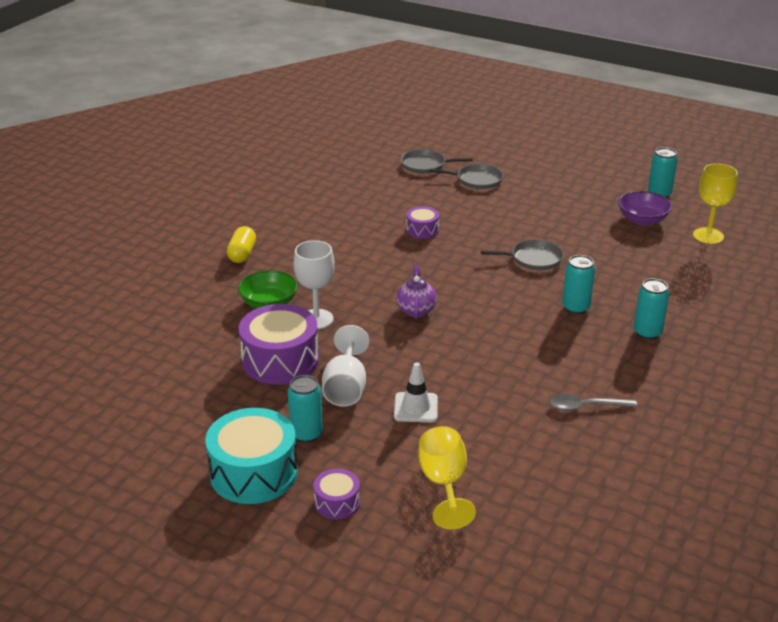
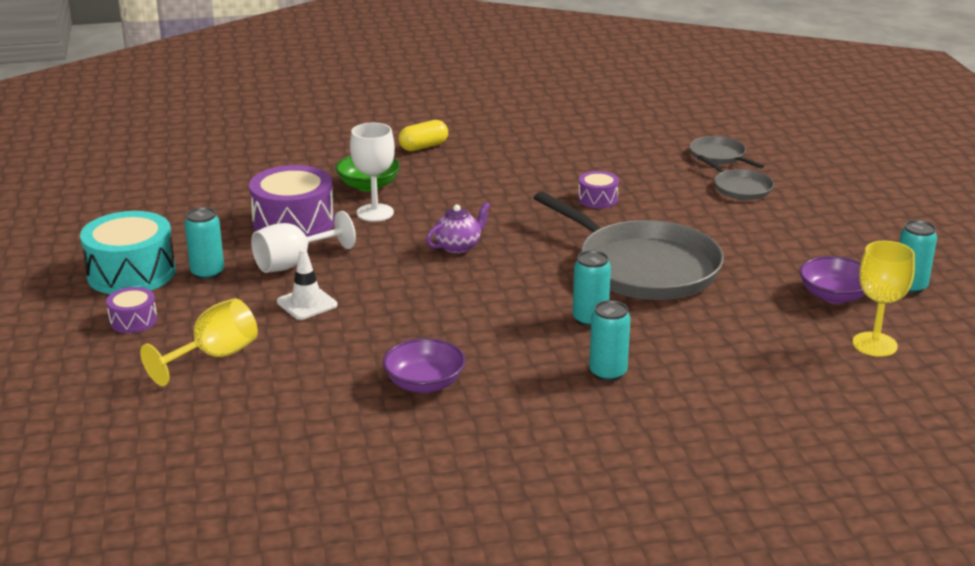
camera: 50 degrees right, 5 degrees down
grey pan [481,239,564,270] -> grey pan [534,192,724,300], size x2.15
grey spoon [550,394,638,411] -> purple bowl [383,338,465,393]

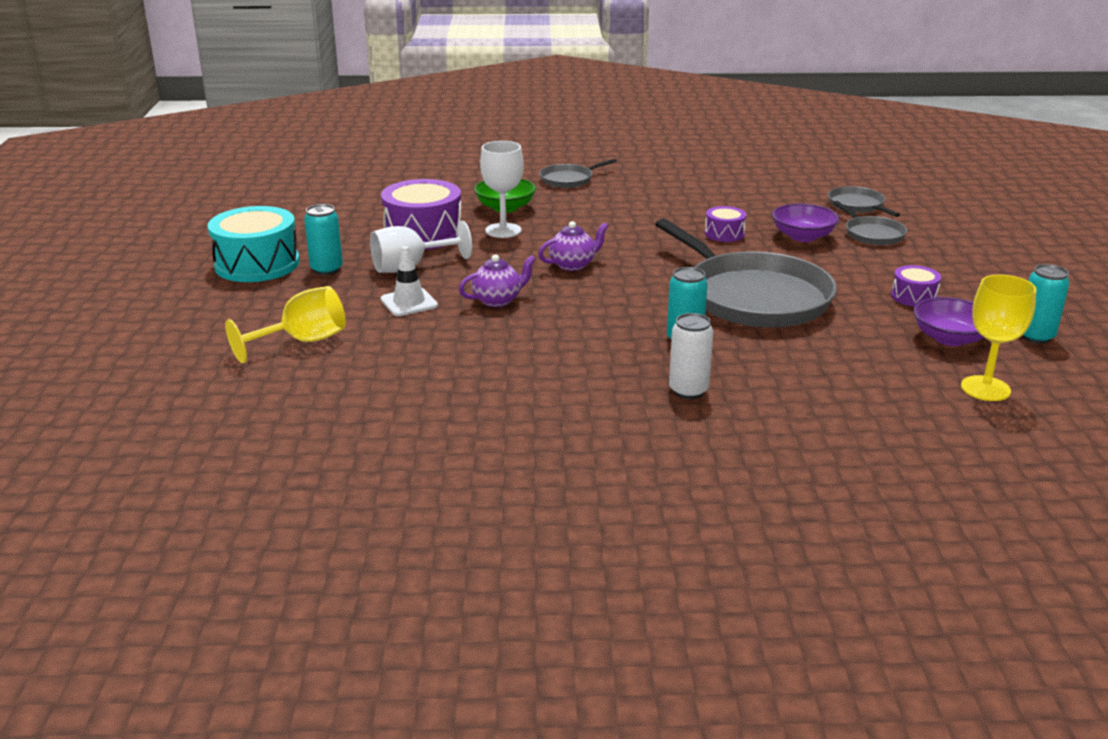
camera: 10 degrees right, 0 degrees up
purple drum [106,287,157,333] -> purple drum moved to [891,265,941,307]
purple bowl [383,338,465,393] -> purple bowl moved to [772,204,839,242]
yellow capsule [398,120,448,151] -> grey pan [539,159,617,188]
turquoise can [589,300,631,382] -> white can [669,313,713,399]
none -> purple teapot [459,254,536,307]

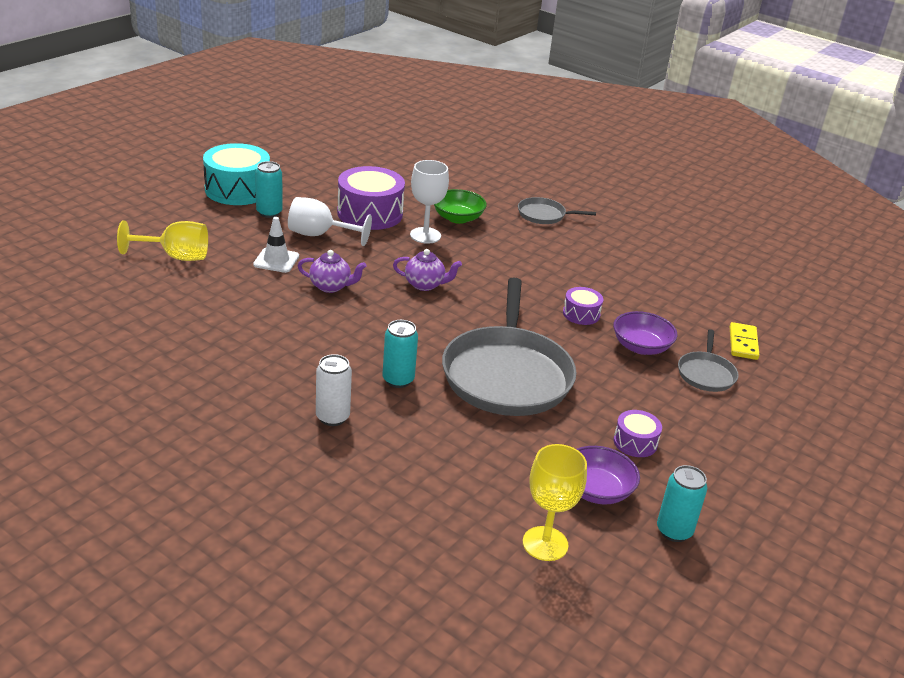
camera: 35 degrees right, 5 degrees up
grey pan [828,186,900,217] -> yellow domino [730,322,759,360]

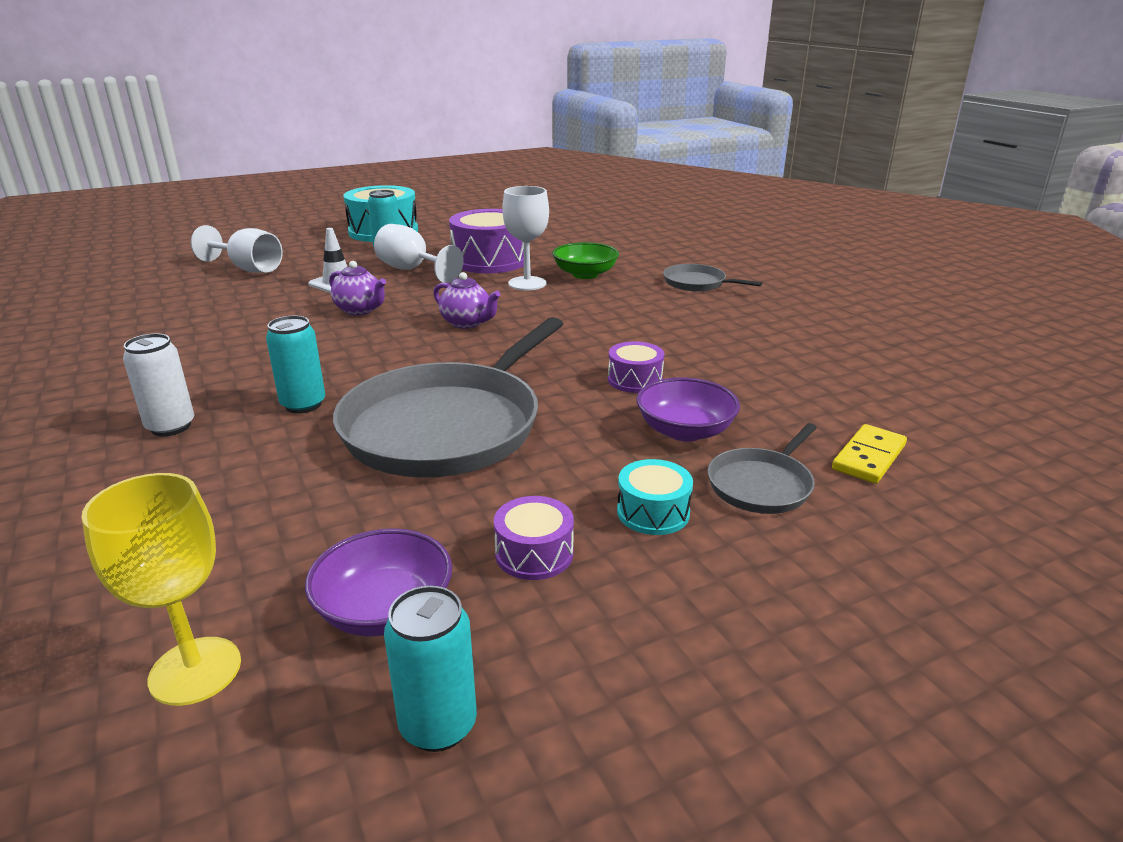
camera: 30 degrees right, 5 degrees down
yellow goblet [117,220,208,261] -> white goblet [191,225,283,273]
none -> turquoise drum [617,459,693,535]

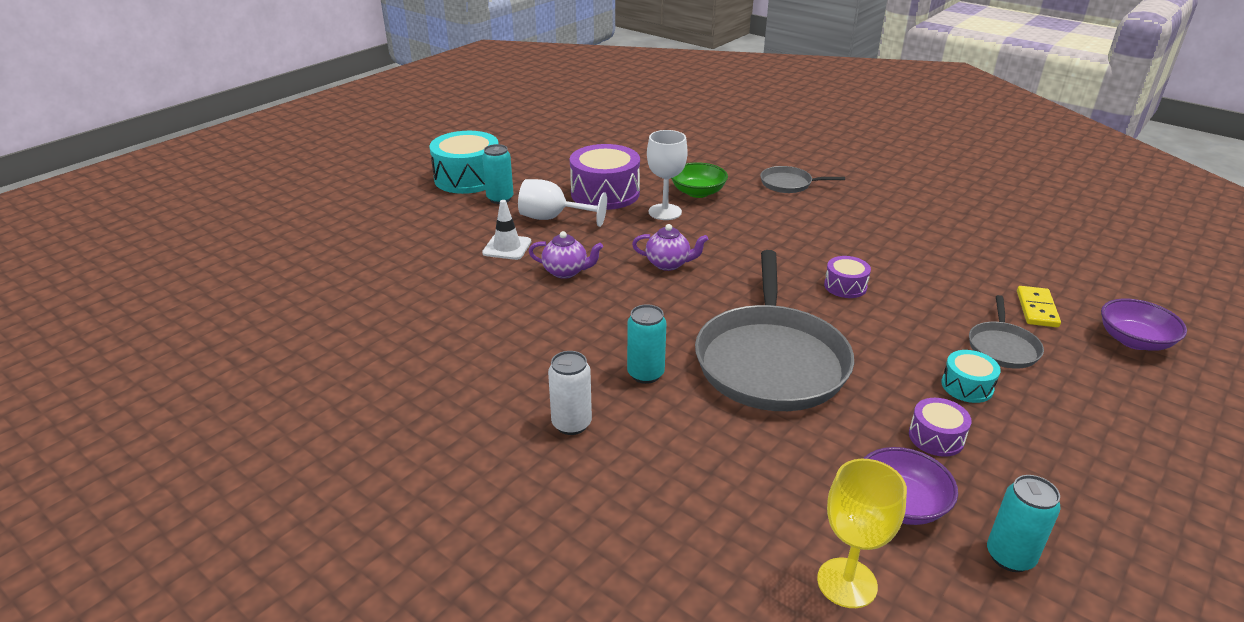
camera: 25 degrees left, 5 degrees up
white goblet [191,225,283,273] -> none
purple bowl [636,377,740,442] -> purple bowl moved to [1101,299,1187,351]

